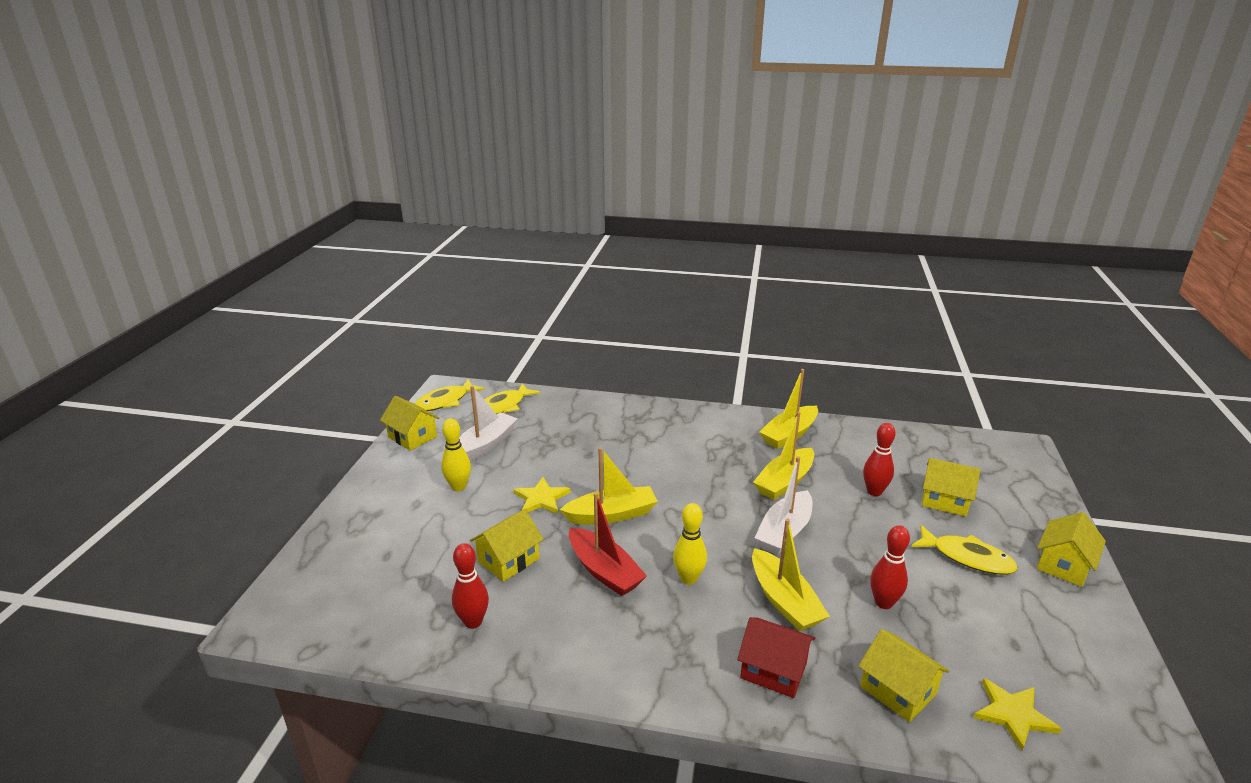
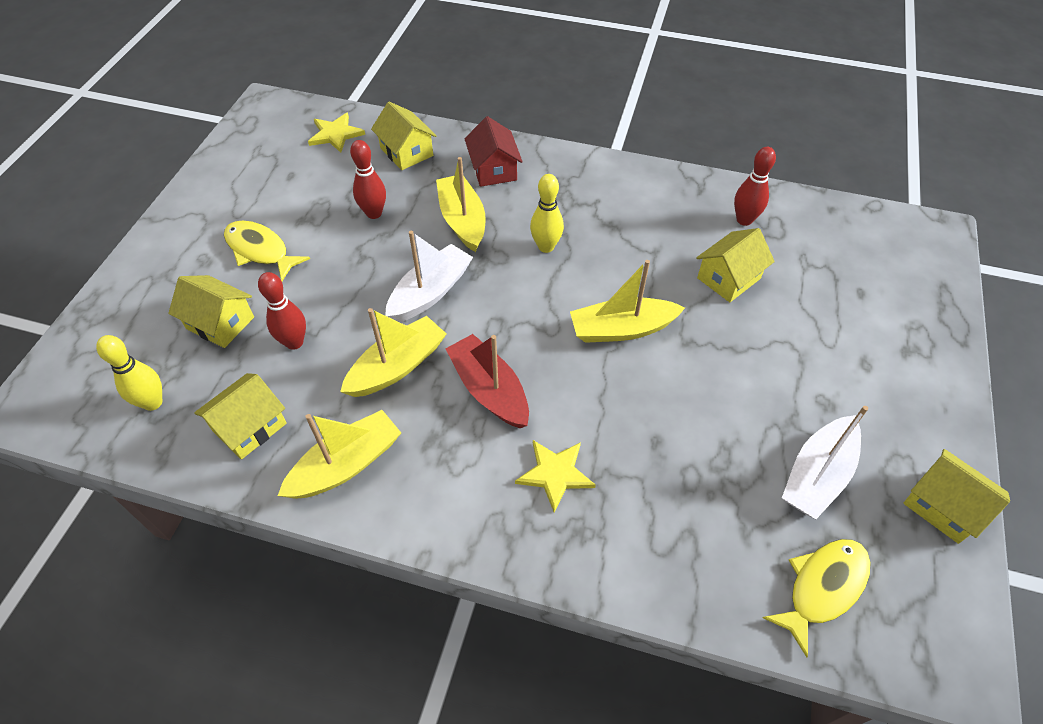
camera: 175 degrees left, 25 degrees up
yellow fish [415,379,484,411] -> none
yellow bowling pin [441,418,471,491] -> yellow bowling pin moved to [96,335,162,411]
yellow star [513,477,571,514] -> yellow star moved to [515,440,596,512]
red boat [569,492,647,596] -> red boat moved to [446,334,529,428]
red house [737,617,815,698] -> red house turned 45 degrees clockwise [464,116,523,187]
yellow house [1037,512,1106,587] -> yellow house moved to [194,373,287,460]

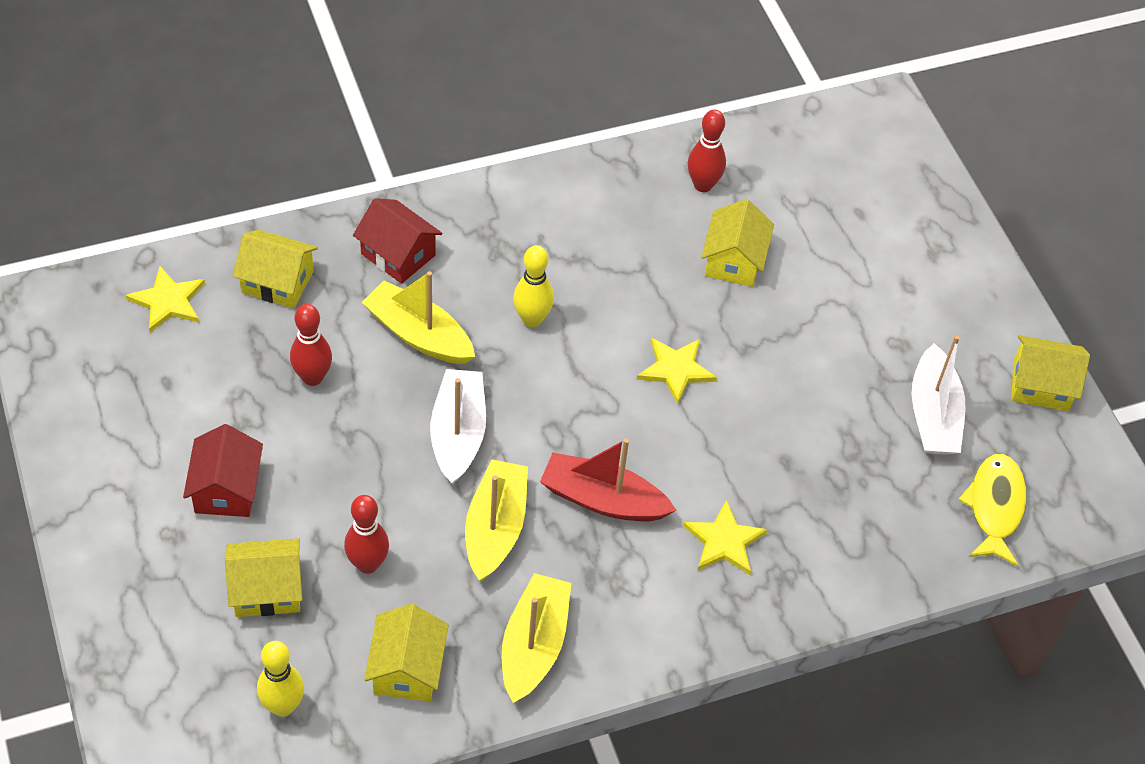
camera: 40 degrees left, 0 degrees up
yellow fish [224,220,310,281] -> red house [183,424,263,517]
yellow boat [570,260,685,343] -> yellow star [637,338,717,404]

